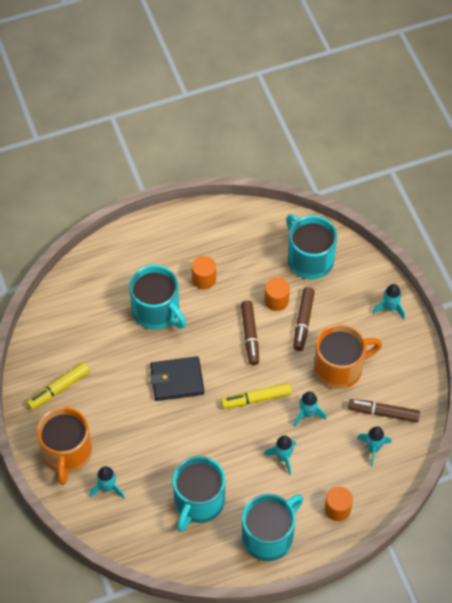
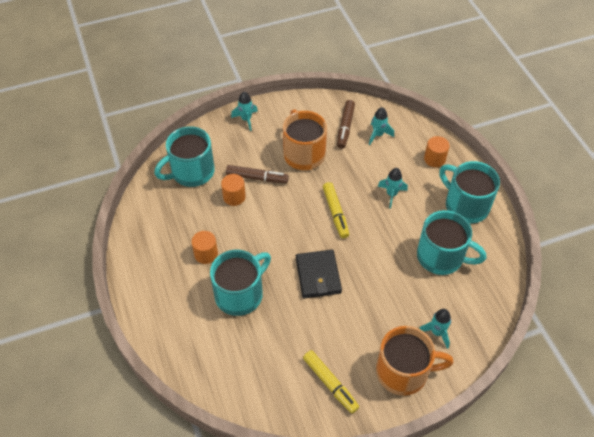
camera: 90 degrees left, 5 degrees down
brown marker [241,300,259,365] -> none
turquoise rocket [294,391,327,427] -> none

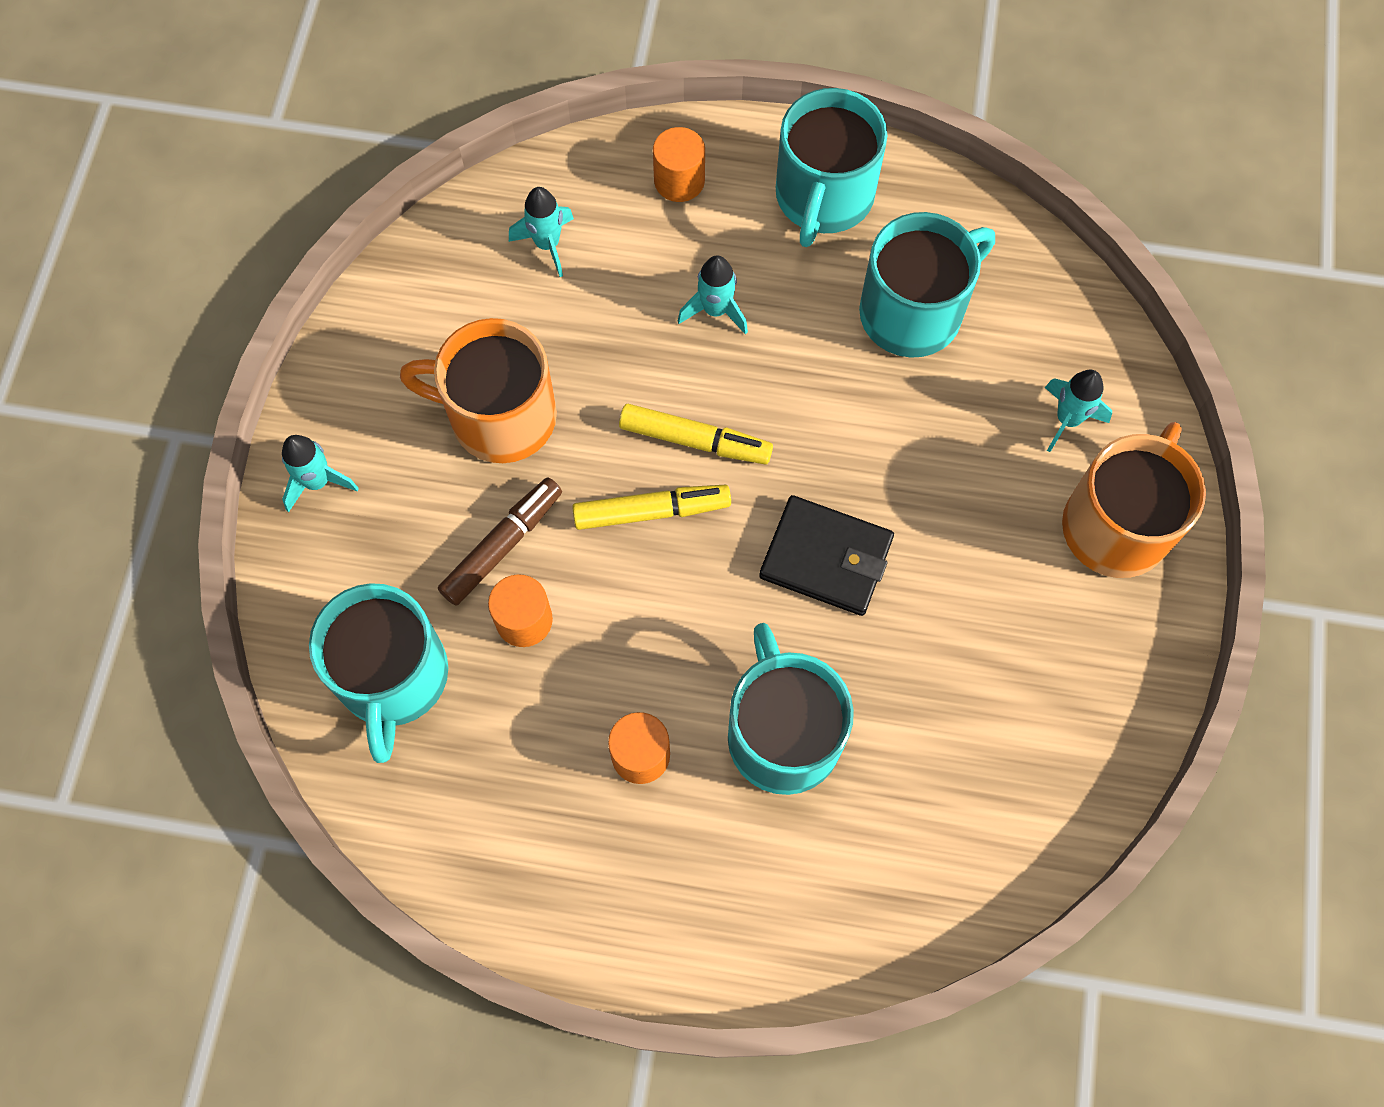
camera: 60 degrees left, 15 degrees up
yellow marker [303,350,359,414] -> yellow marker moved to [572,485,731,530]
brown marker [337,100,355,149] -> none
turquoise mug [439,161,500,223] -> turquoise mug turned 60 degrees counterclockwise [776,88,887,247]

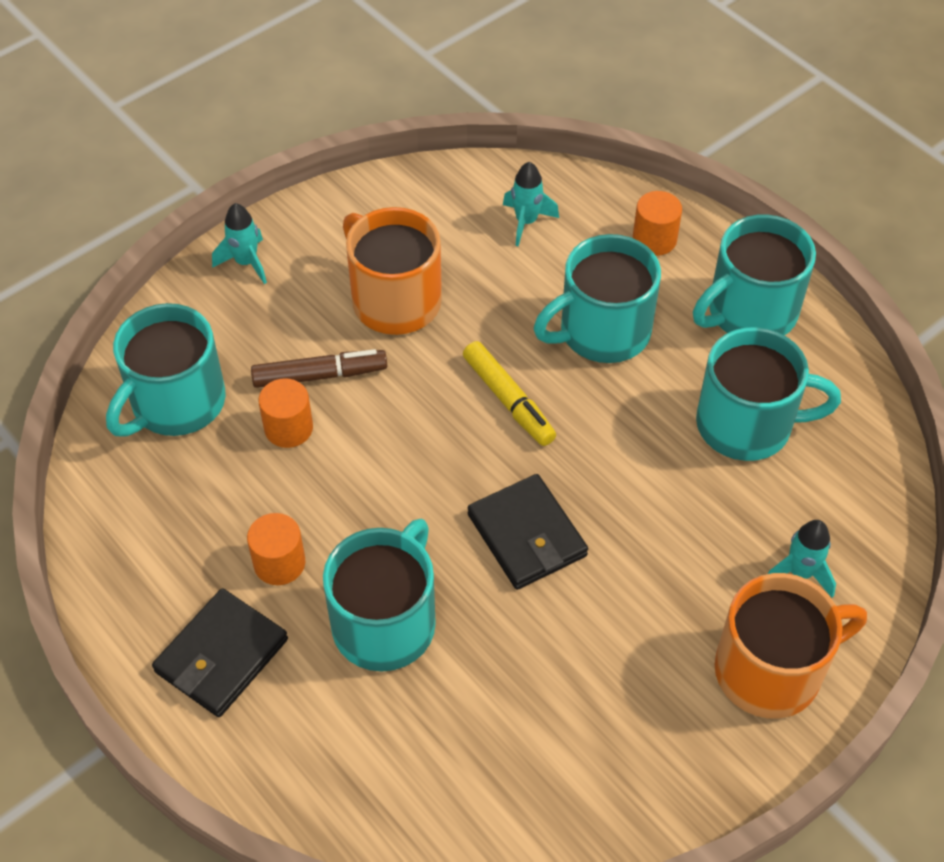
camera: 40 degrees right, 15 degrees down
yellow marker [572,485,731,530] -> none
turquoise rocket [678,255,748,335] -> turquoise mug [534,234,661,363]
none -> black wallet [152,588,288,717]

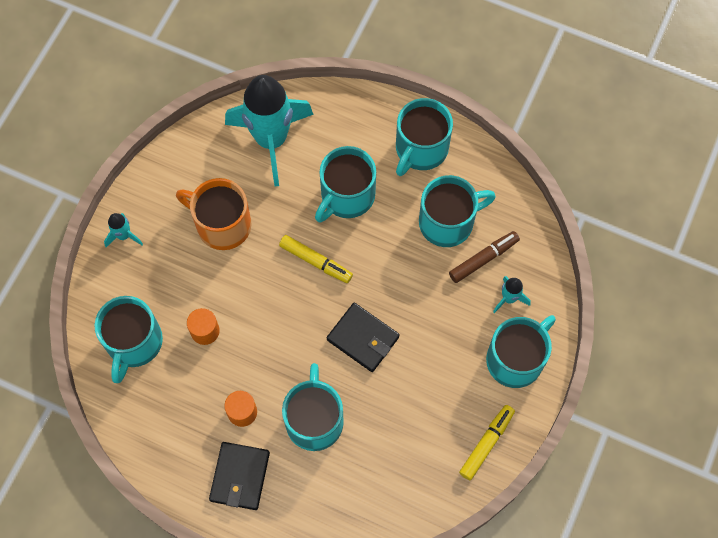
camera: 25 degrees left, 15 degrees up
brown marker [251,349,387,388] -> brown marker moved to [449,231,520,283]
turquoise rocket [503,162,559,246] -> turquoise rocket [225,75,314,186], size x2.43
orange cylinder [633,191,682,256] -> none
orange mug [715,573,867,719] -> turquoise mug [486,315,556,388]
none -> yellow marker [459,405,515,480]

